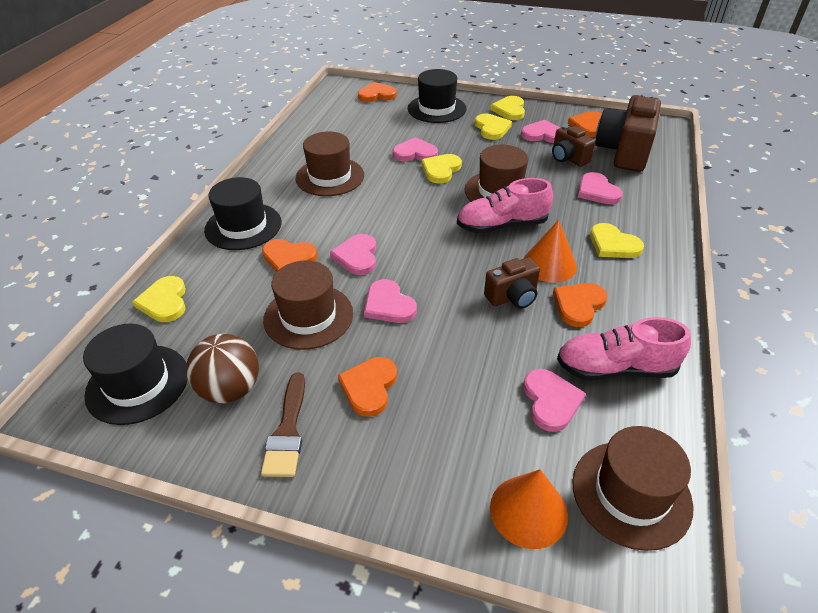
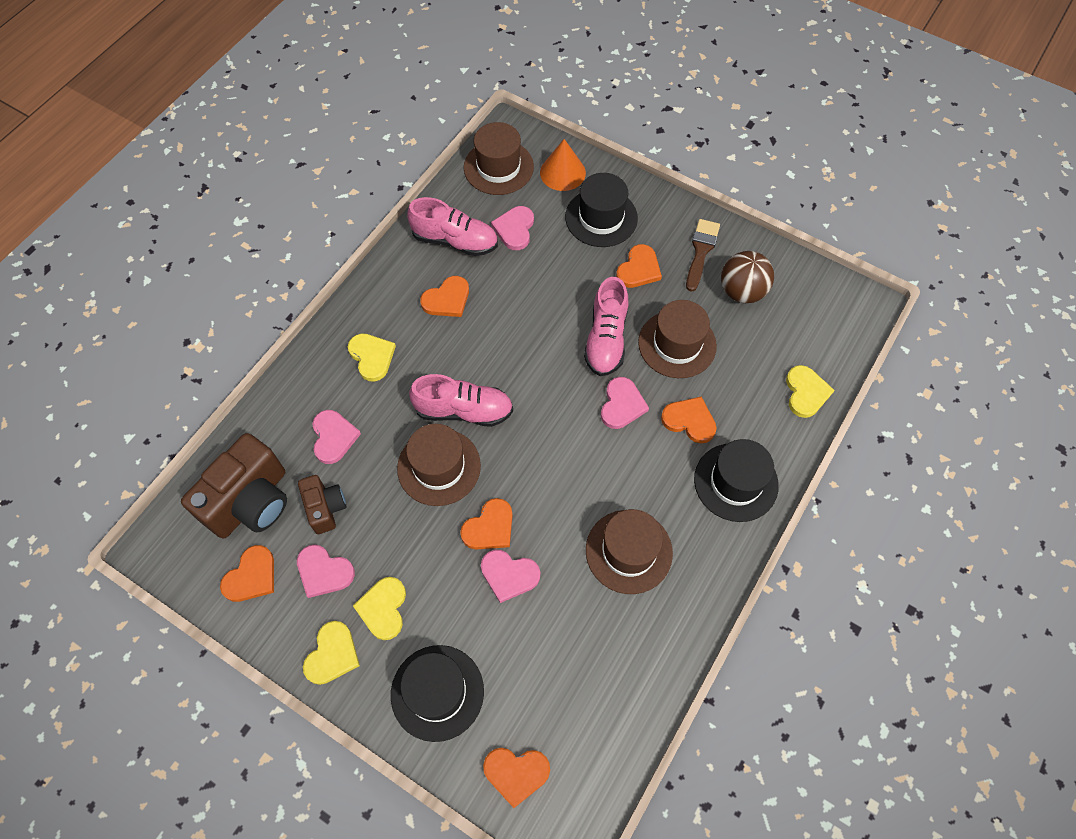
camera: 165 degrees left, 20 degrees up
black hat [83,324,188,425] -> black hat moved to [565,173,638,247]
pink heart [364,279,417,323] -> pink shoe [584,277,628,376]
yellow heart [421,154,462,184] -> orange heart [460,498,513,549]
brown camera [484,257,540,309] -> none
orange cone [524,220,577,283] -> none

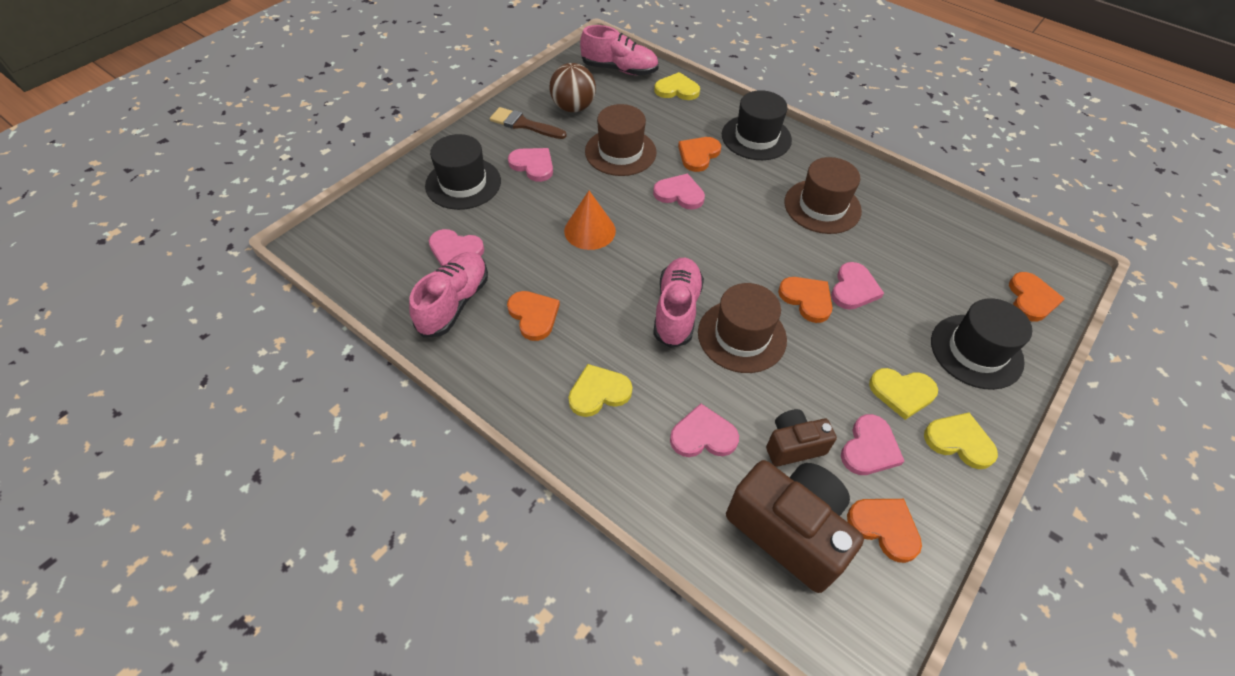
camera: 85 degrees left, 10 degrees down
brown hat [464,122,534,195] -> none
orange cone [540,139,586,191] -> orange cone moved to [564,191,616,250]
pink shoe [584,277,628,376] -> pink shoe moved to [580,25,659,75]
orange heart [616,244,662,288] -> pink heart [508,148,553,182]

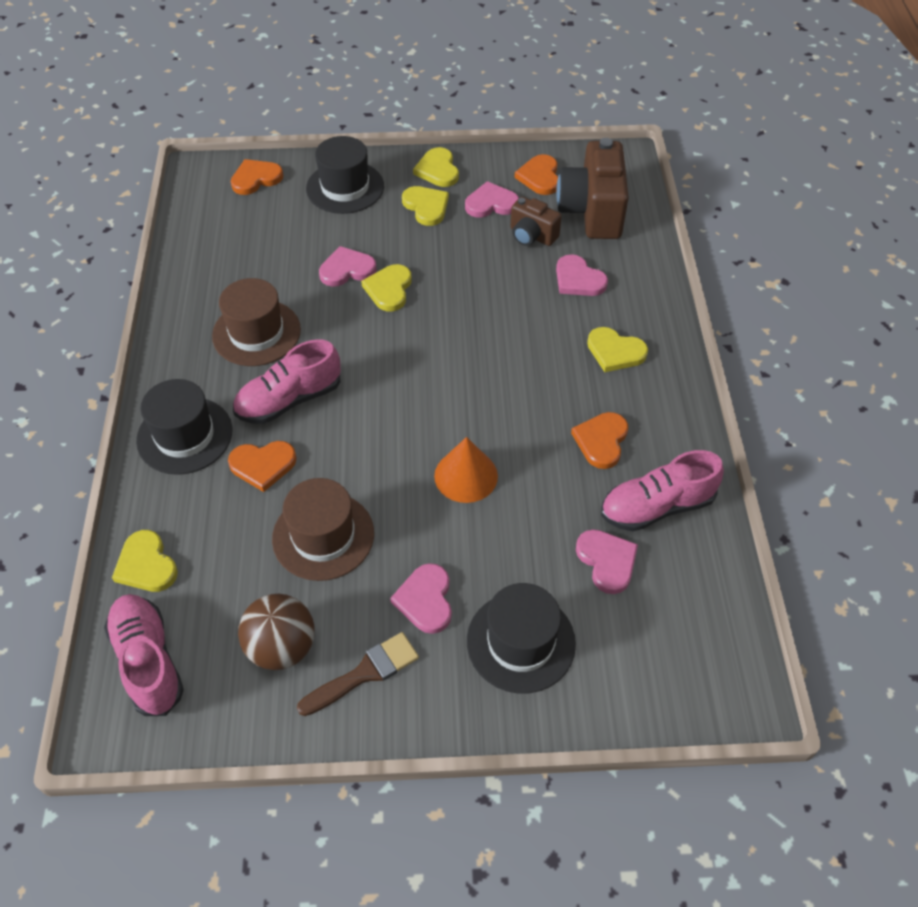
camera: 130 degrees left, 0 degrees up
brown brush [490,107,567,139] -> brown brush turned 105 degrees counterclockwise [297,632,419,716]
pink heart [653,174,705,210] -> none
pink shoe [653,258,704,348] -> pink shoe moved to [233,339,341,424]
brown hat [698,283,787,373] -> none
orange heart [778,277,833,323] -> yellow heart [361,264,412,311]

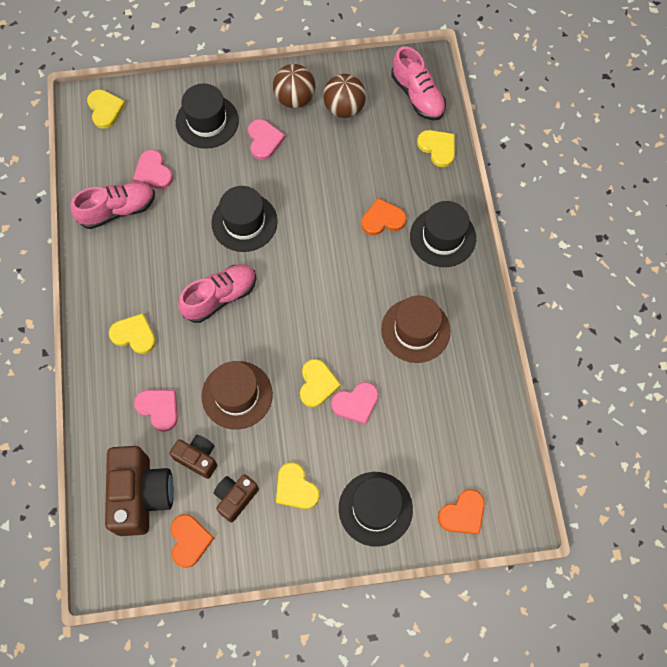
camera: 175 degrees right, 15 degrees up
pink shoe [233,339,341,424] -> pink shoe moved to [178,264,256,323]
brown hat [272,478,374,581] -> brown hat moved to [201,361,273,430]
brown brush [297,632,419,716] -> brown ball [273,64,315,108]
yellow heart [413,147,459,187] -> yellow heart moved to [87,89,125,129]
orange cone [434,437,498,503] -> black hat [211,186,278,252]
pink heart [465,181,519,218] -> brown camera [214,474,259,522]
orange heart [571,412,628,469] -> none

